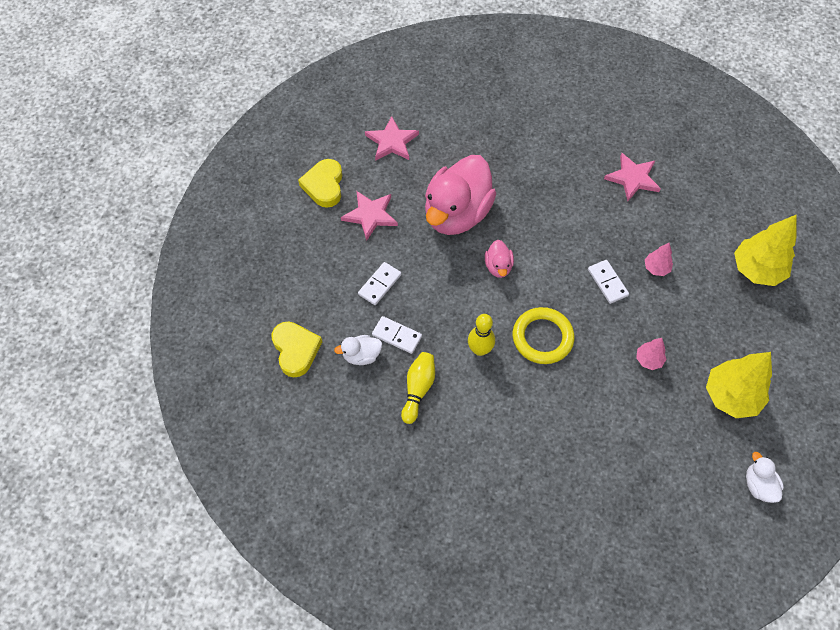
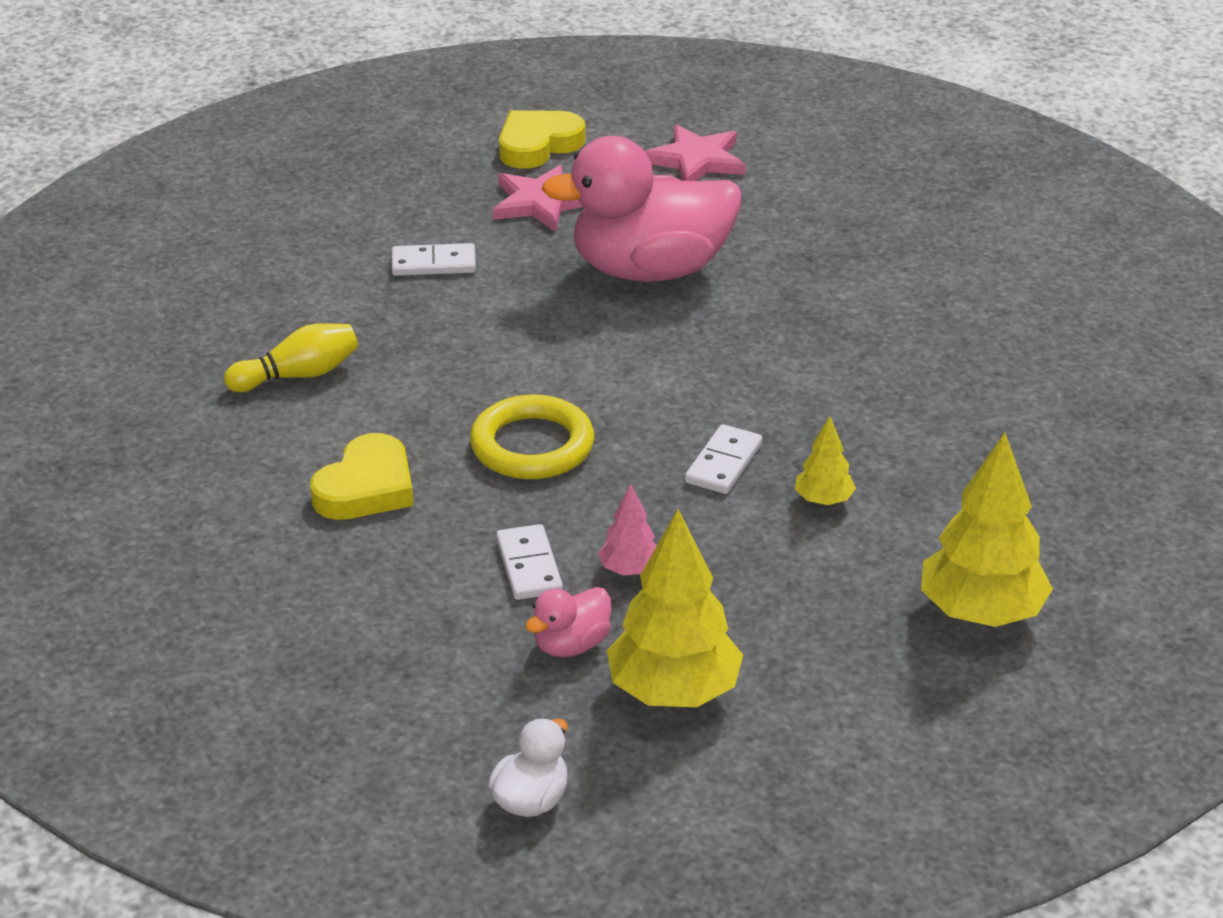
camera: 50 degrees right, 25 degrees down
yellow heart [272,321,322,377] -> yellow heart moved to [310,433,413,520]
white duck [334,335,382,365] -> none
white domino [372,316,422,354] -> white domino moved to [496,524,563,600]
yellow bowling pin [468,314,495,356] -> none
pink duck [485,240,514,278] -> pink duck moved to [525,587,611,657]
pink star [604,153,661,201] -> none
pink tree [645,243,673,276] -> yellow tree [795,416,856,505]

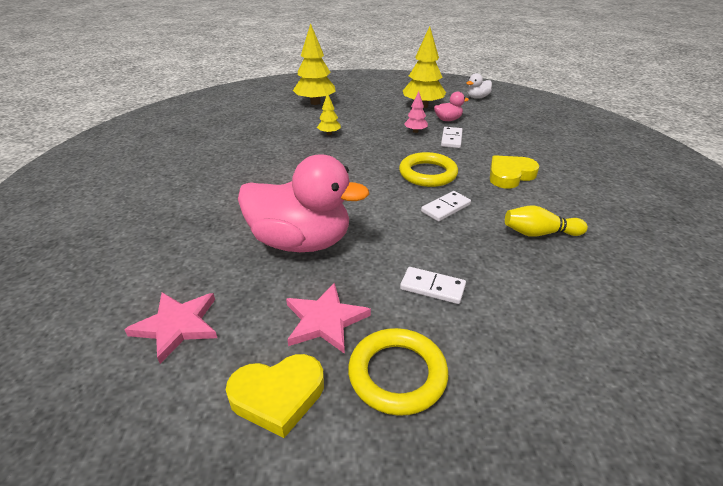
camera: 155 degrees left, 0 degrees up
white domino [685,424,762,494] -> white domino moved to [421,191,471,221]
none -> yellow ring [348,328,448,416]

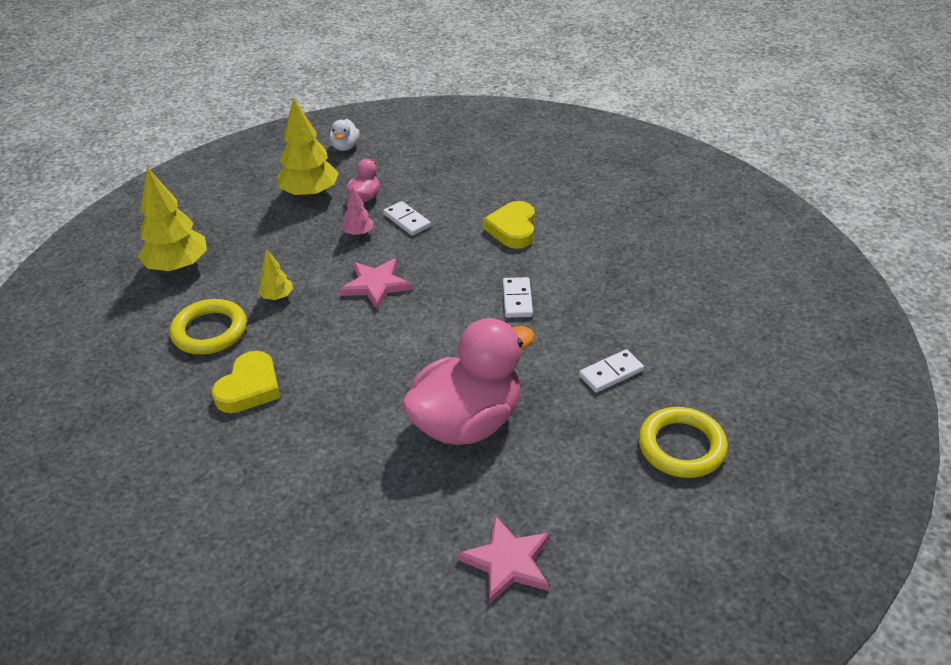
camera: 50 degrees left, 5 degrees up
yellow heart [226,354,324,438] -> yellow heart moved to [212,351,280,413]
pink star [286,283,371,354] -> pink star moved to [339,258,413,309]
yellow ring [399,152,458,187] -> yellow ring moved to [170,299,247,355]
yellow bowling pin [505,205,588,237] -> none

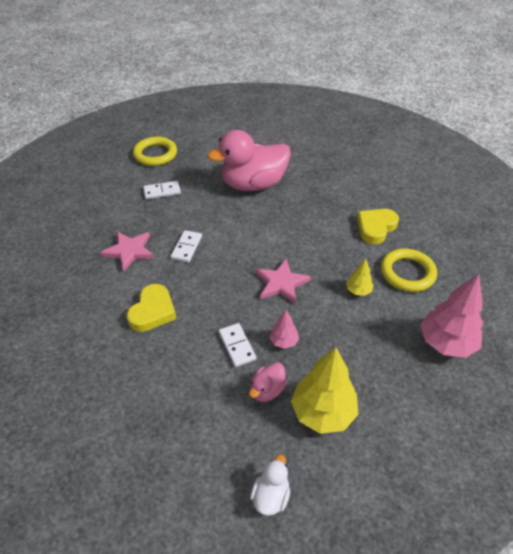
camera: 165 degrees left, 5 degrees up
yellow tree [138,167,207,272] -> pink tree [420,274,483,358]
pink star [457,516,550,604] -> pink star moved to [100,231,154,271]

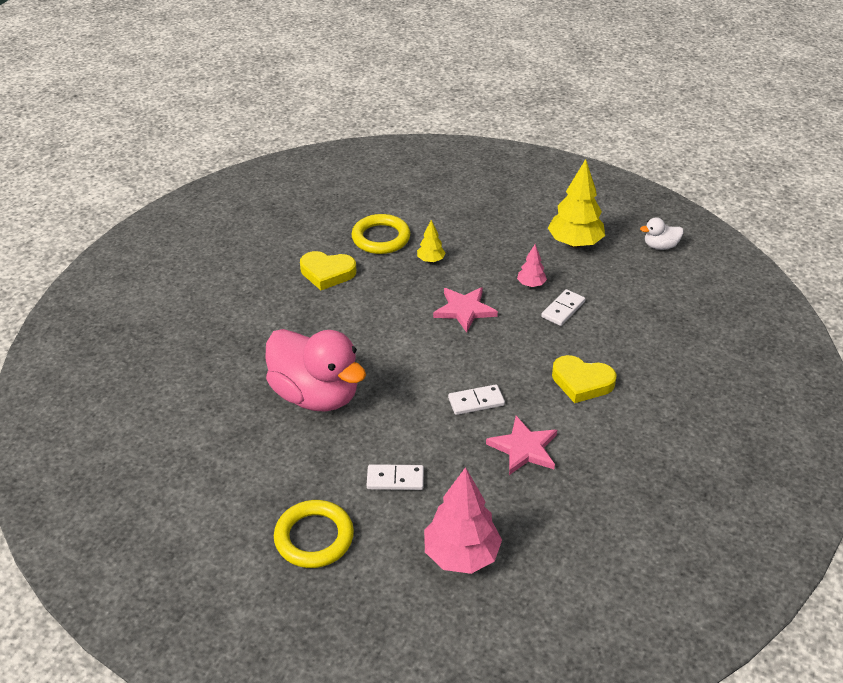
camera: 120 degrees left, 5 degrees down
yellow heart [127,284,176,332] -> yellow heart turned 150 degrees counterclockwise [552,355,616,403]
white domino [143,181,181,199] -> white domino turned 45 degrees counterclockwise [367,464,424,490]
pink duck [249,362,287,402] -> none
pink tree [420,274,483,358] -> pink tree moved to [424,467,502,574]

